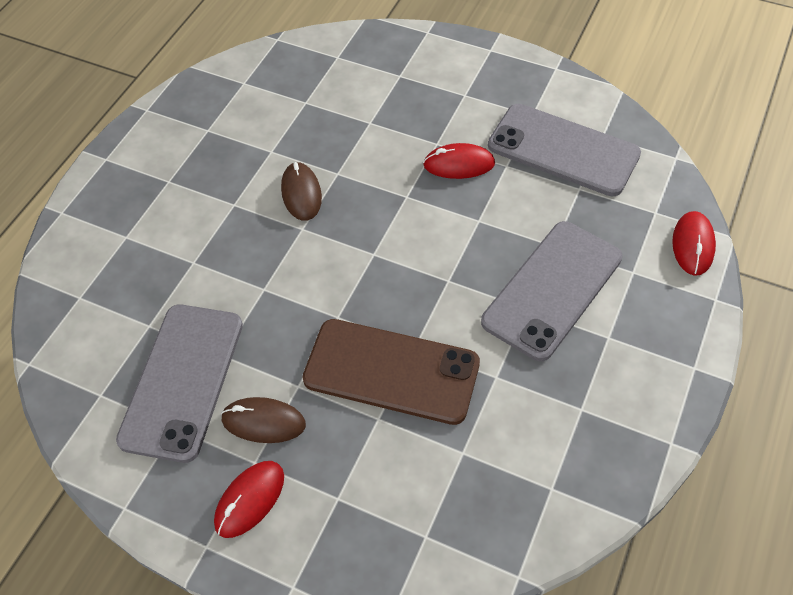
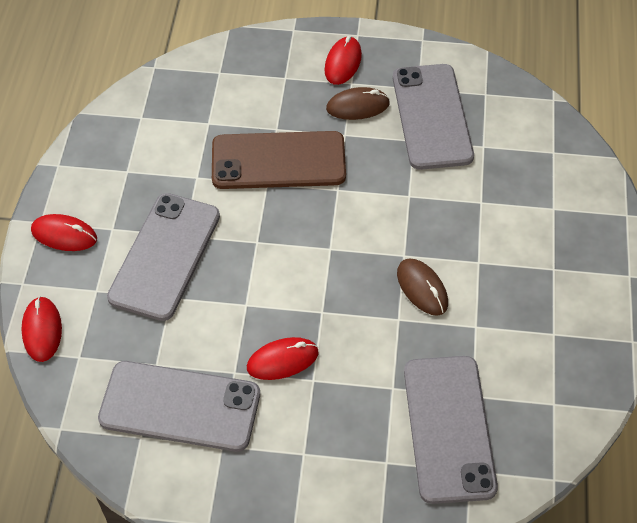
camera: 160 degrees right, 0 degrees up
none -> red mouse [31,214,97,251]
none -> grey phone [404,356,498,504]

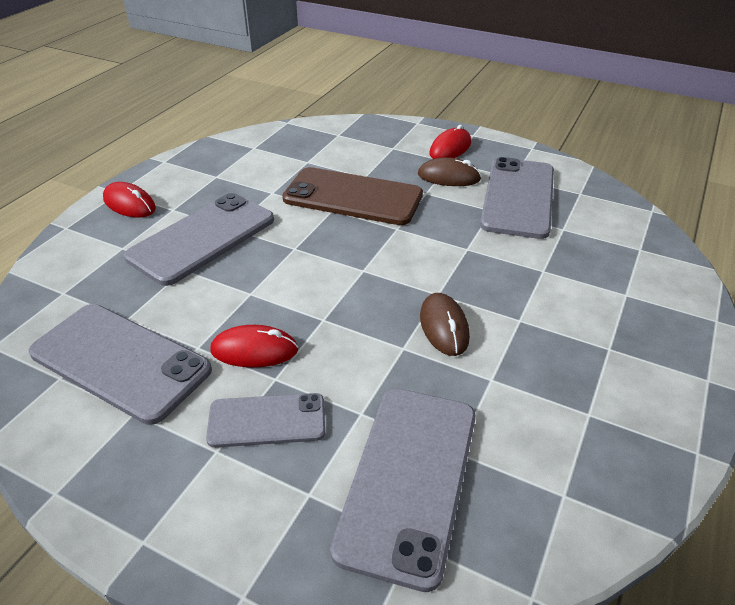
camera: 20 degrees right, 15 degrees down
red mouse [21,296,62,362] -> none
none -> grey phone [206,393,325,448]

